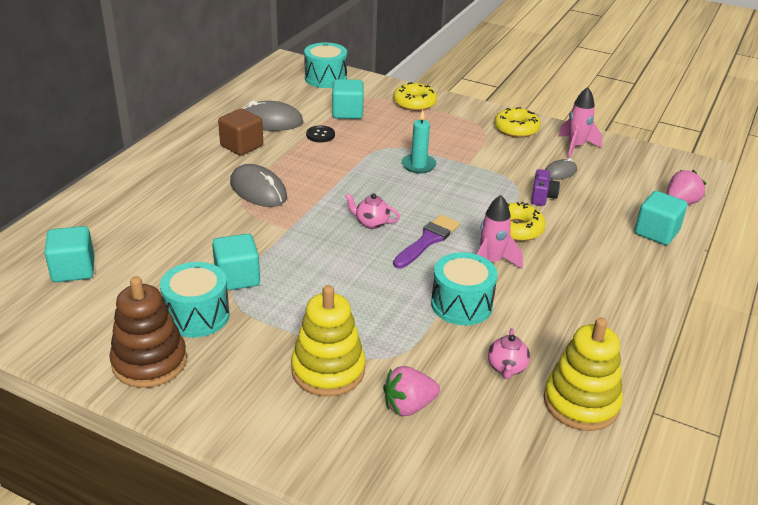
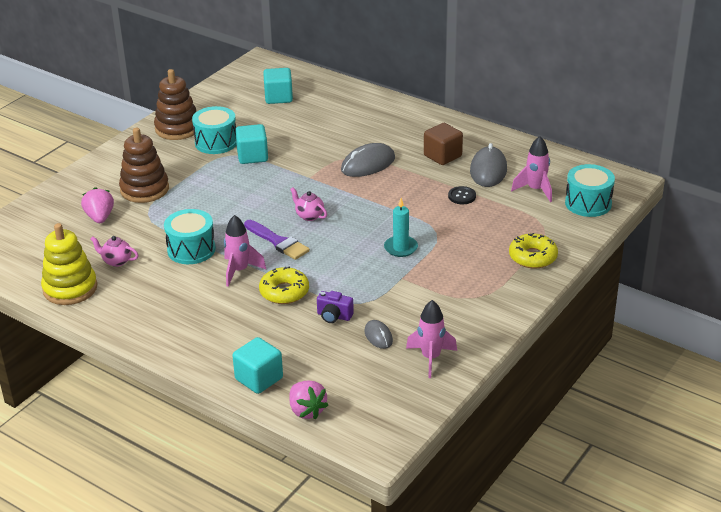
camera: 100 degrees right, 0 degrees up
yellow stacking toy [291,285,366,397] -> brown stacking toy [119,128,169,203]
turquoise cube [332,79,364,119] -> none
pink teapot [345,193,400,229] -> pink teapot turned 75 degrees counterclockwise [290,187,327,221]
yellow donut [494,107,541,138] -> none
none -> pink rocket [511,136,552,202]

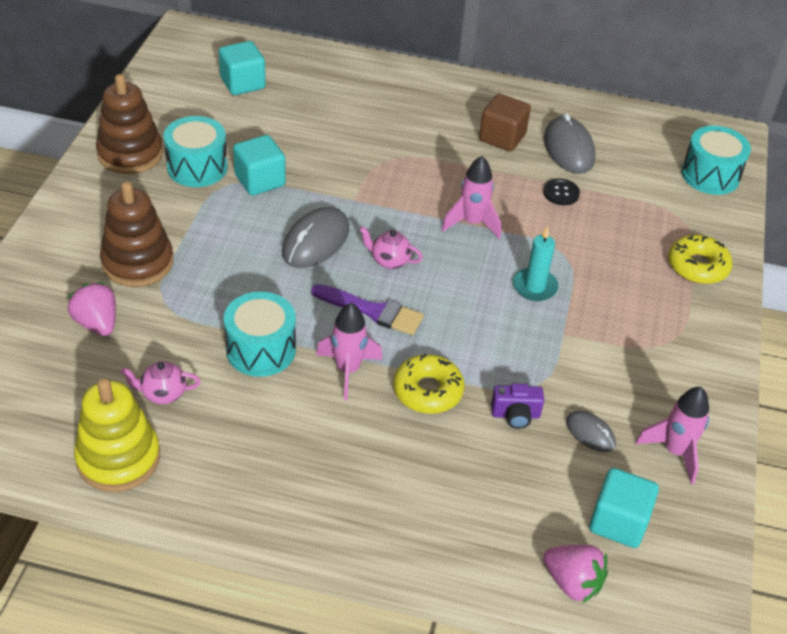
camera: 25 degrees left, 10 degrees up
turquoise cube [233,337,283,394] -> turquoise cube moved to [589,468,659,548]
grey mouse [341,143,395,177] -> grey mouse moved to [282,207,349,268]
pink rocket [511,136,552,202] -> pink rocket moved to [442,156,501,239]

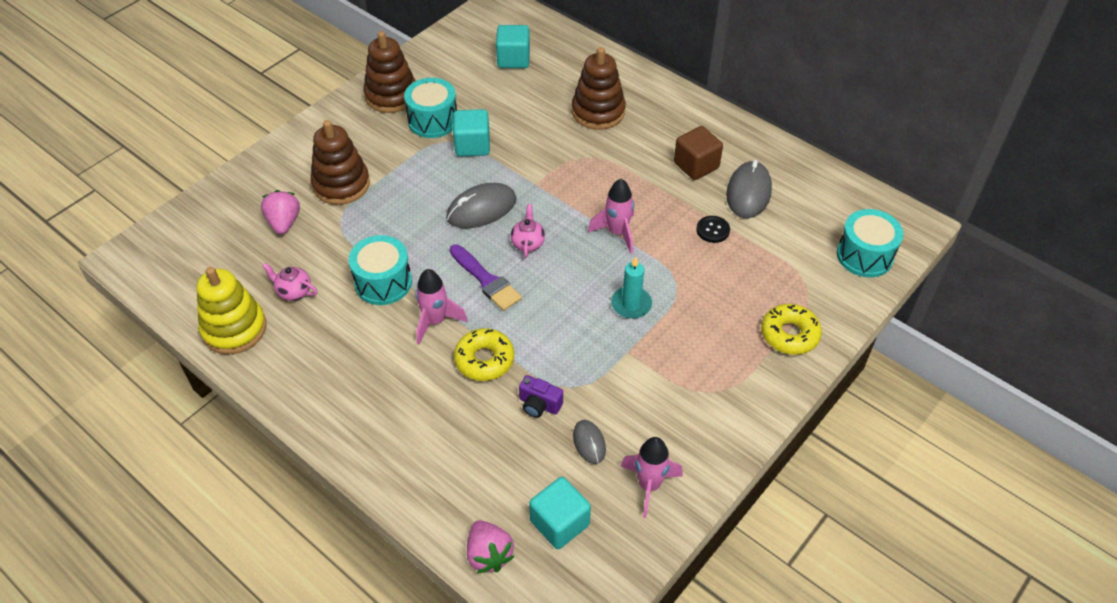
camera: 30 degrees right, 5 degrees up
pink teapot [359,226,423,269] -> pink teapot turned 45 degrees clockwise [511,204,545,258]
none -> brown stacking toy [572,47,626,130]

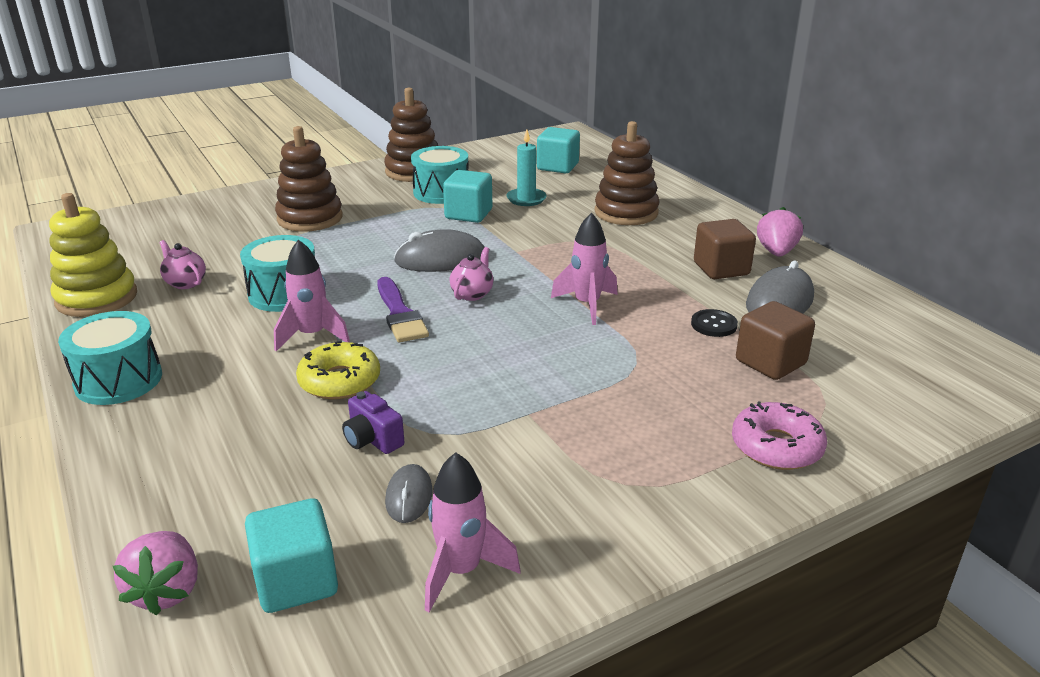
camera: 20 degrees right, 20 degrees down
pink strawberry [261,190,300,234] -> pink strawberry moved to [757,207,803,257]
turquoise candle [611,257,652,319] -> turquoise candle moved to [506,129,547,206]
yellow donut [761,304,822,355] -> pink donut [732,401,827,470]
turquoise drum [837,209,903,278] -> turquoise drum moved to [58,311,162,405]
none -> brown cube [736,301,815,380]

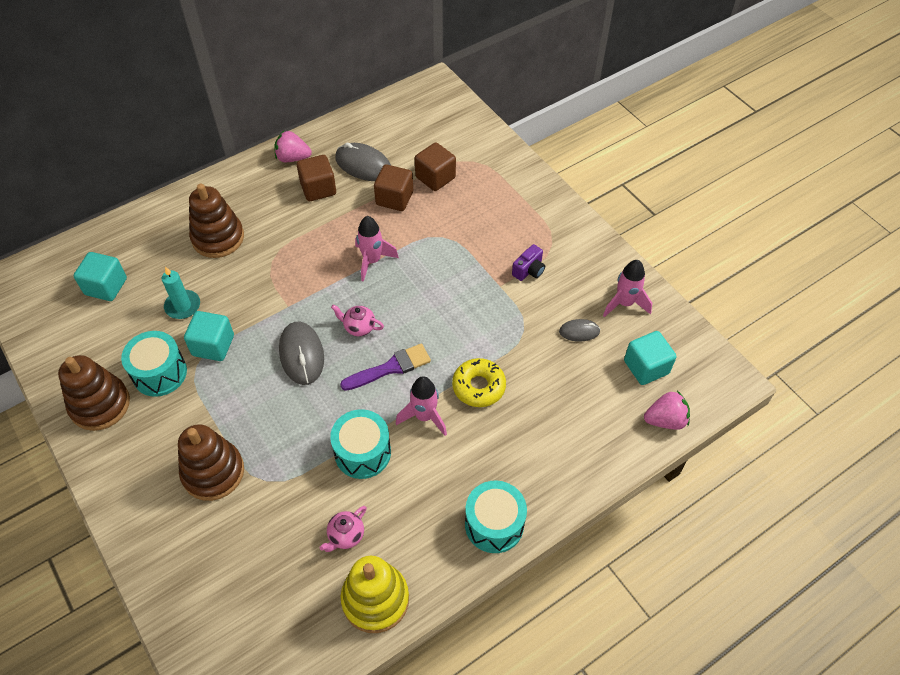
camera: 95 degrees left, 25 degrees up
purple camera [342,391,404,454] -> purple camera moved to [512,244,545,281]
black button [691,309,738,337] -> brown cube [374,164,413,211]
pink donut [732,401,827,470] -> none

